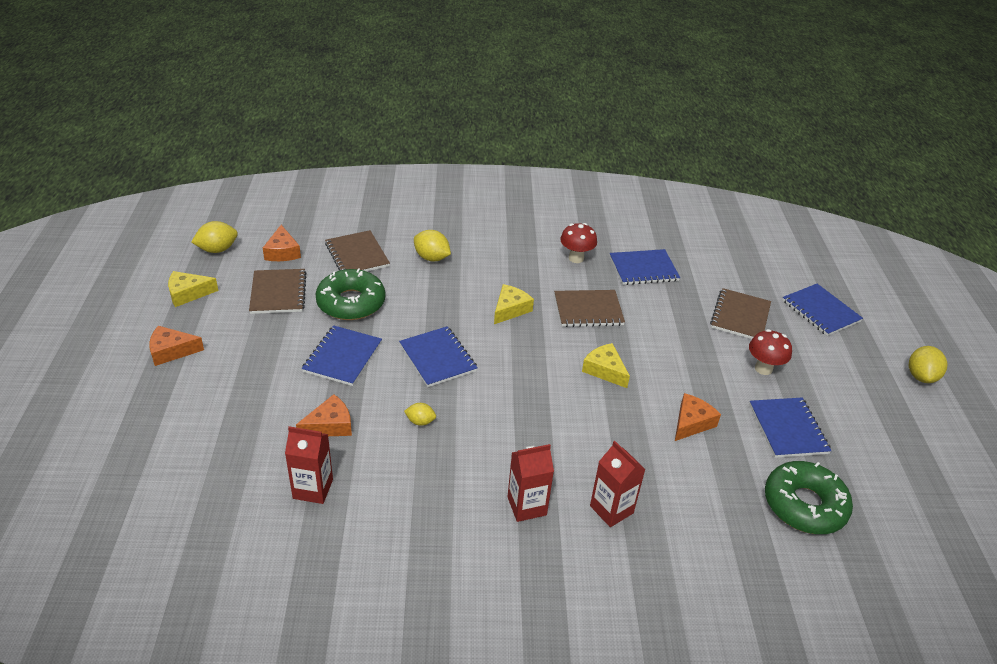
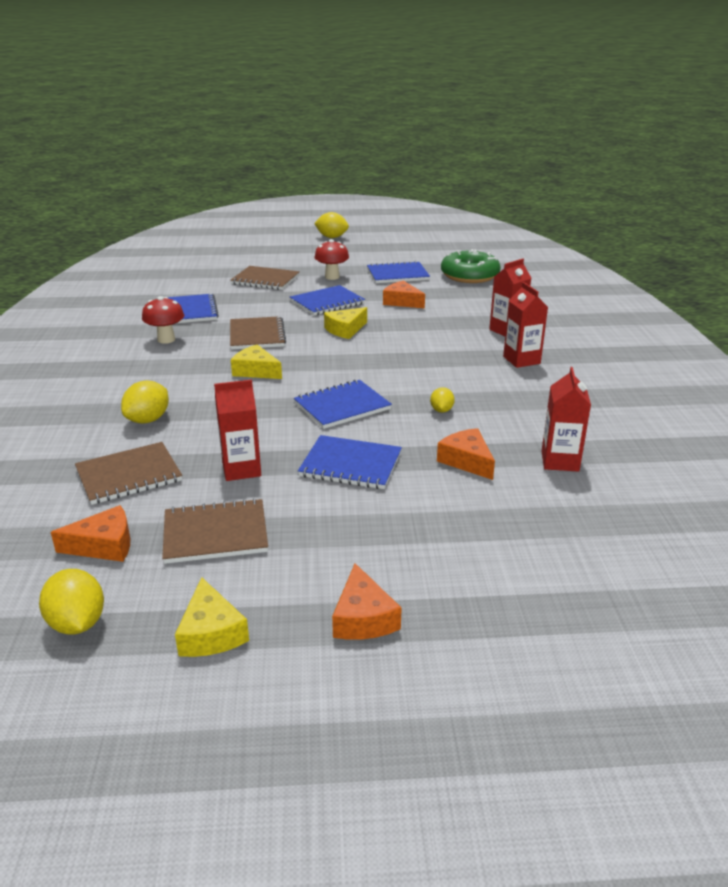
camera: 90 degrees left, 10 degrees down
green donut [316,268,386,320] -> red carton [214,380,261,481]
blue notebook [782,284,863,336] -> blue notebook moved to [290,285,365,315]

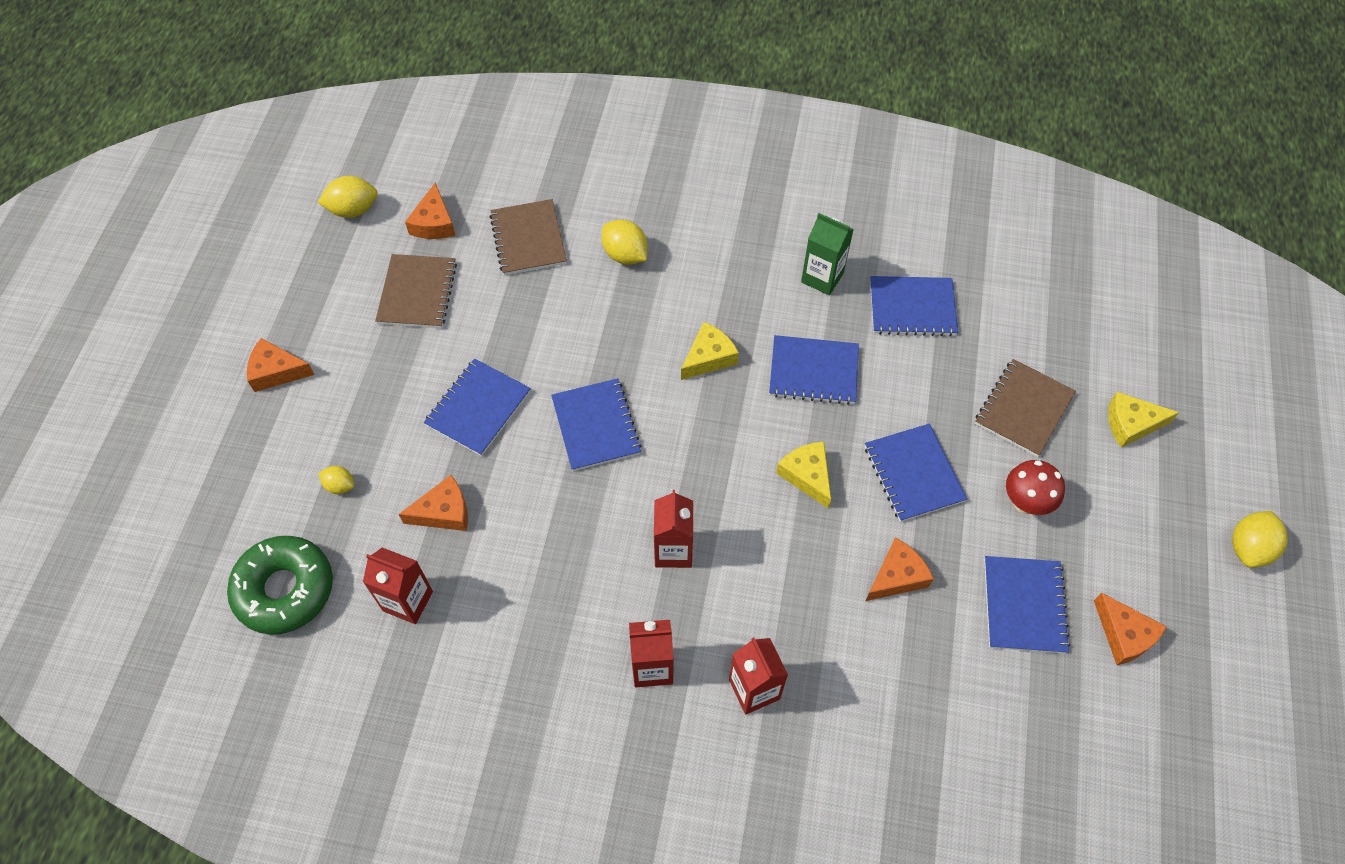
camera: 105 degrees right, 30 degrees up
red mushroom [142,296,184,344] -> green carton [801,213,854,295]
yellow cheese [175,577,249,657] -> yellow cheese moved to [1108,392,1179,447]
red carton [214,380,261,481] -> red carton moved to [654,490,693,568]
brown notebook [230,316,286,350] -> blue notebook [769,335,859,405]
yellow lemon [430,387,455,413] -> yellow lemon moved to [319,466,354,494]
green donut [441,249,500,283] -> green donut moved to [227,536,333,635]
none -> orange cheese [1094,593,1167,665]

